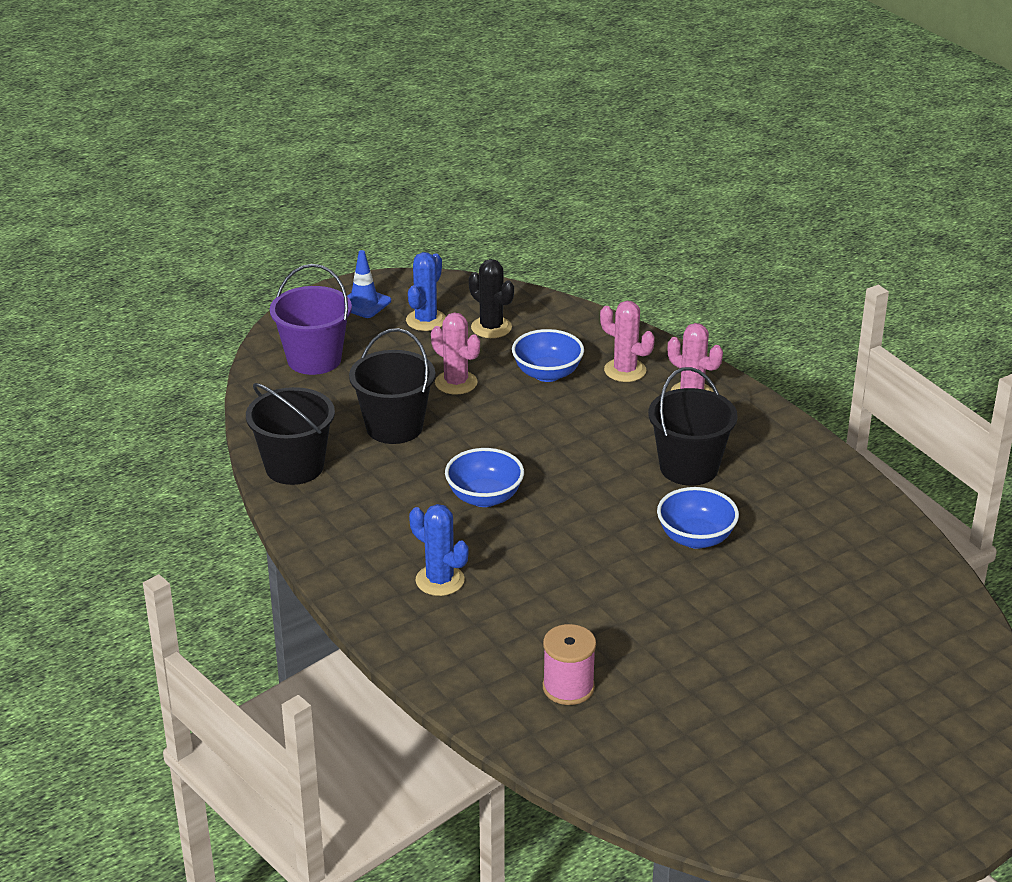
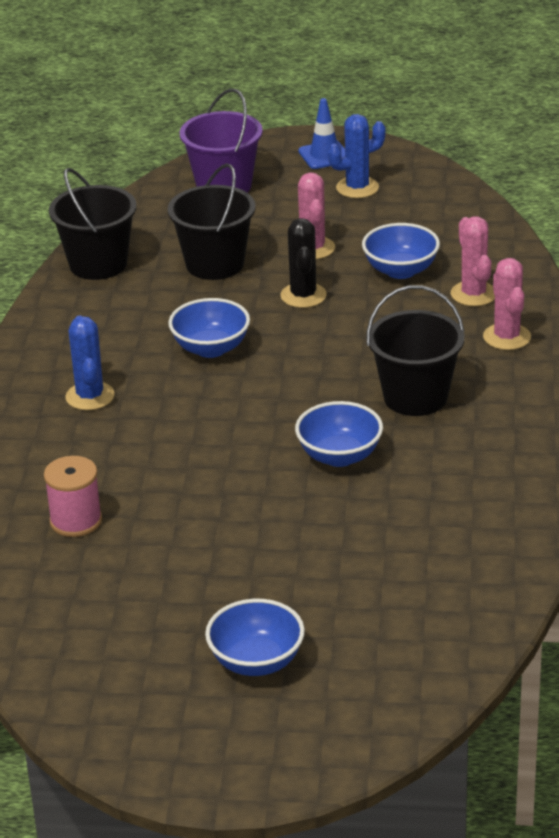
camera: 40 degrees right, 0 degrees up
black cactus [469,259,514,338] -> black cactus moved to [280,218,327,308]
none -> blue bowl [205,599,305,676]

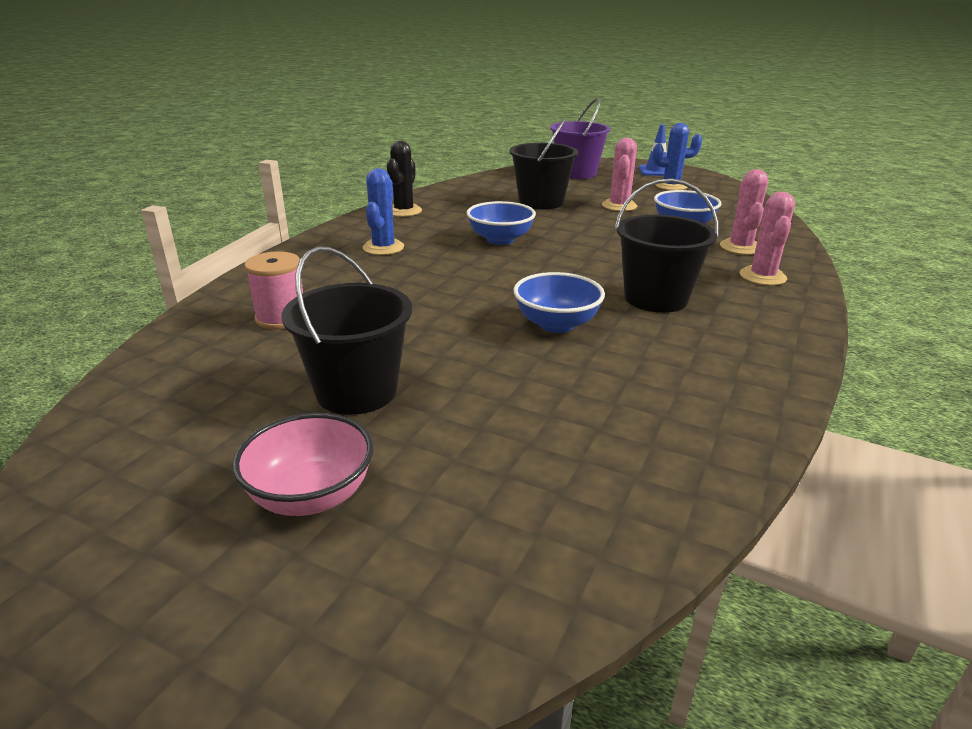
camera: 20 degrees right, 5 degrees down
black bucket [49,168,137,280] -> black bucket moved to [282,246,412,415]
blue bowl [205,599,305,676] -> pink bowl [232,413,373,516]
black cactus [280,218,327,308] -> black cactus moved to [387,141,422,217]

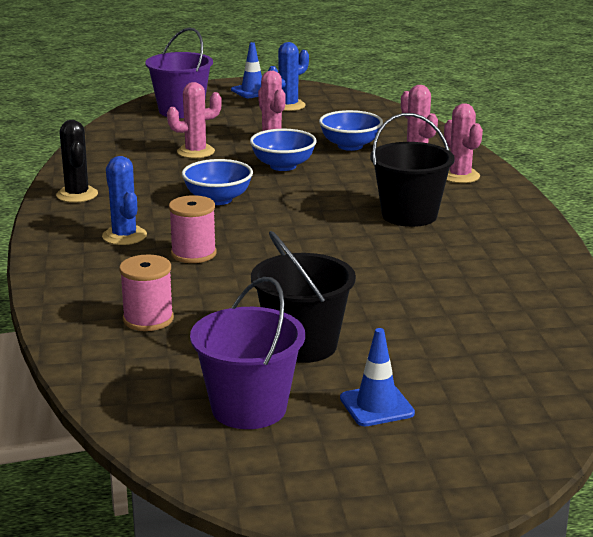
camera: 35 degrees left, 5 degrees down
pink bowl [232,413,373,516] -> blue traffic cone [340,328,415,426]
black bucket [509,118,578,209] -> pink cactus [167,82,222,158]
blue bowl [513,272,605,333] -> blue bowl moved to [250,129,317,171]
none -> pink spool [169,195,216,263]
none -> purple bucket [190,277,305,429]

